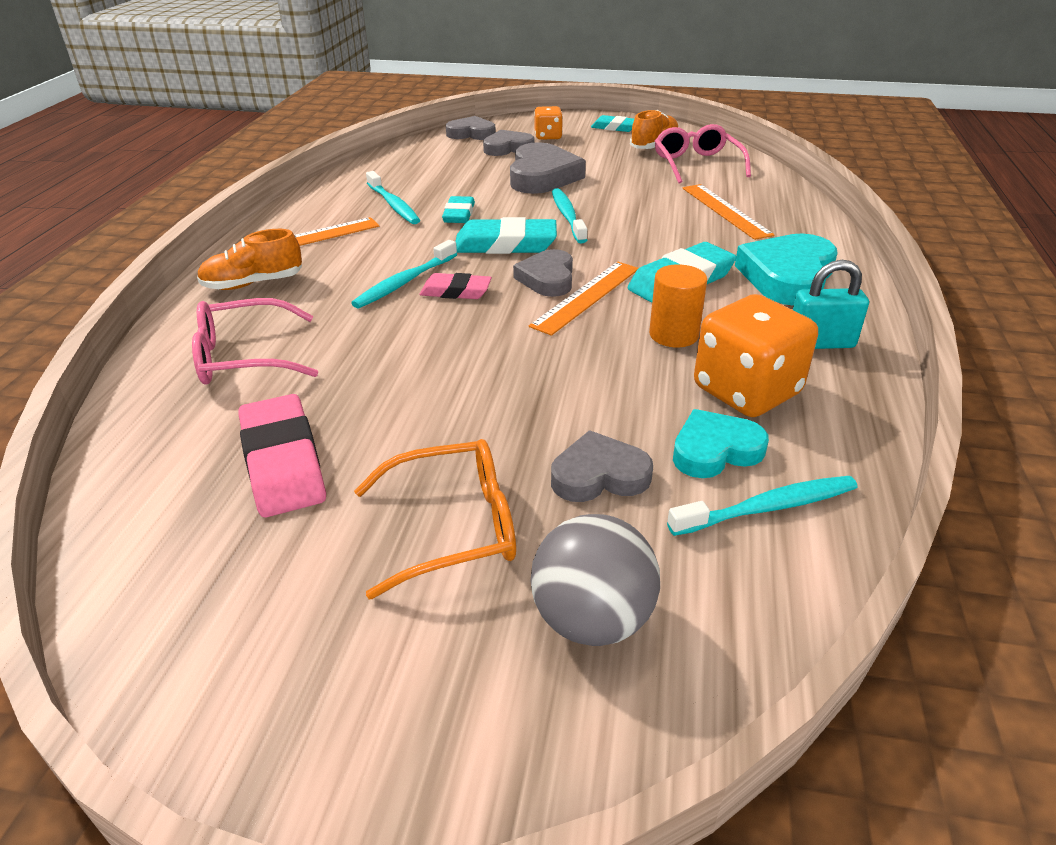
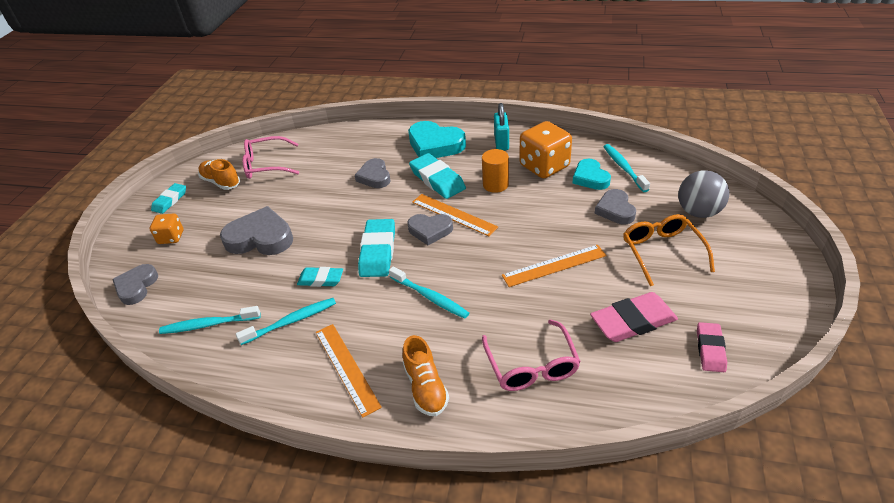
camera: 85 degrees left, 5 degrees up
pink eraser [420,273,492,299] -> pink eraser moved to [697,322,727,372]
grey heart [483,130,535,156] -> grey heart moved to [355,158,390,188]
turquoise toothbrush [552,188,587,244] -> turquoise toothbrush moved to [159,306,261,334]
orange ruler [682,184,775,240] -> orange ruler moved to [502,245,607,287]

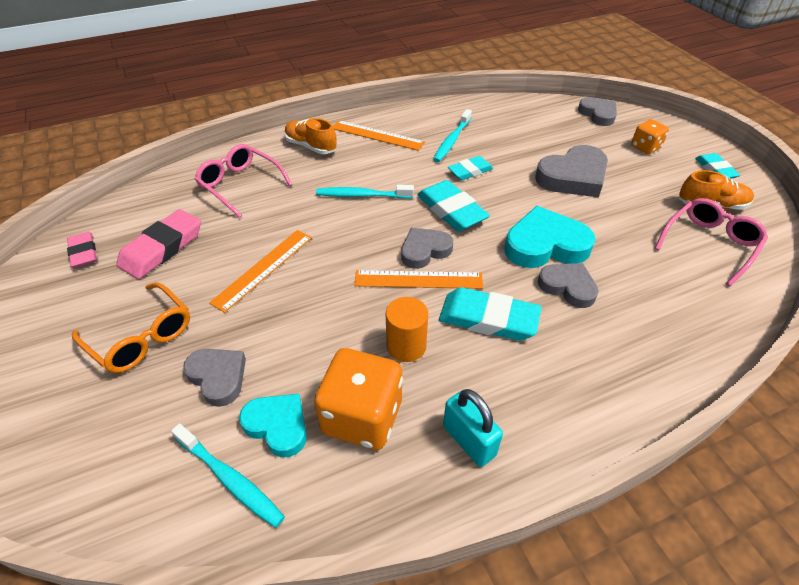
camera: 140 degrees right, 5 degrees up
turquoise toothbrush [159,306,261,334] -> none
turquoise heart [408,121,466,158] -> turquoise heart moved to [504,206,596,268]
grey ball [678,170,729,218] -> none

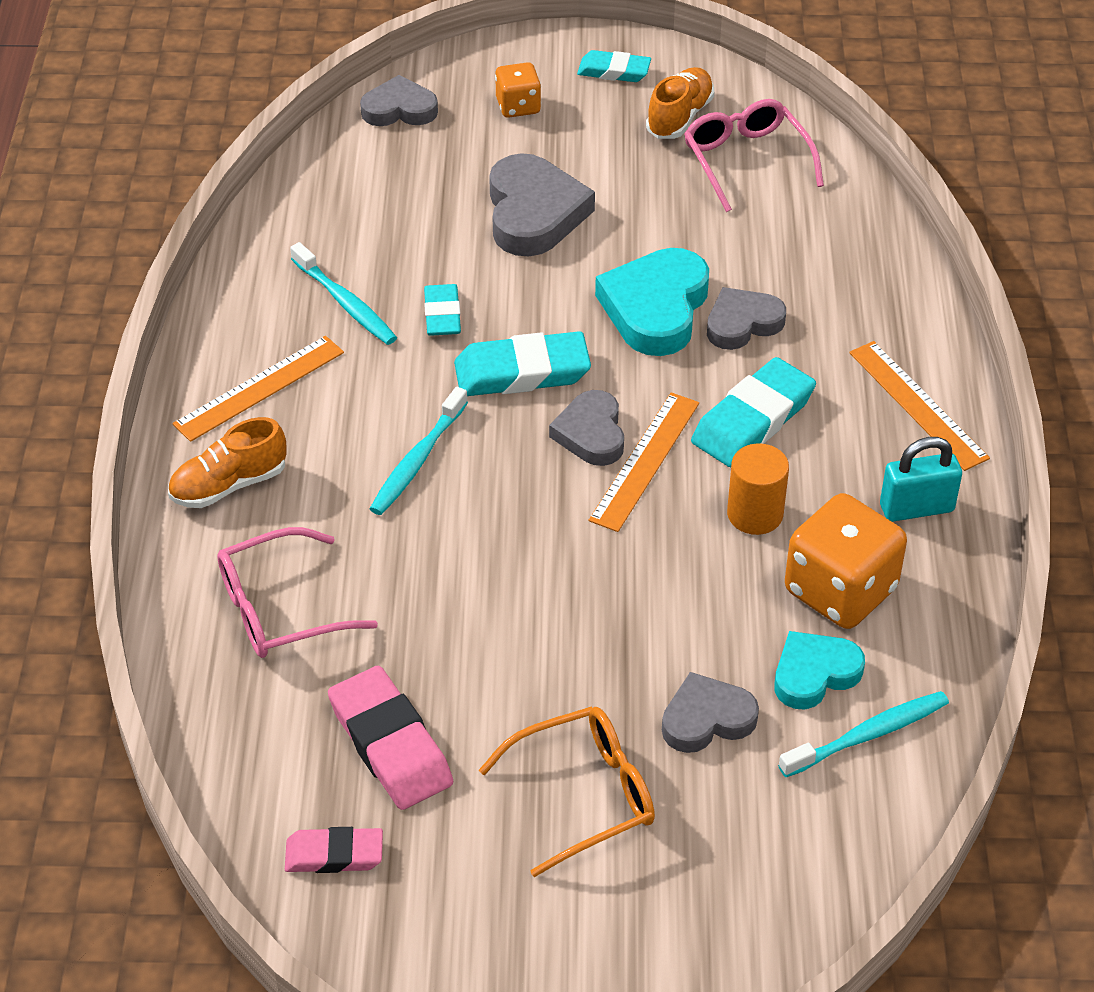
camera: 65 degrees left, 0 degrees up
orange ruler [209,230,312,313] -> orange ruler moved to [849,341,990,471]

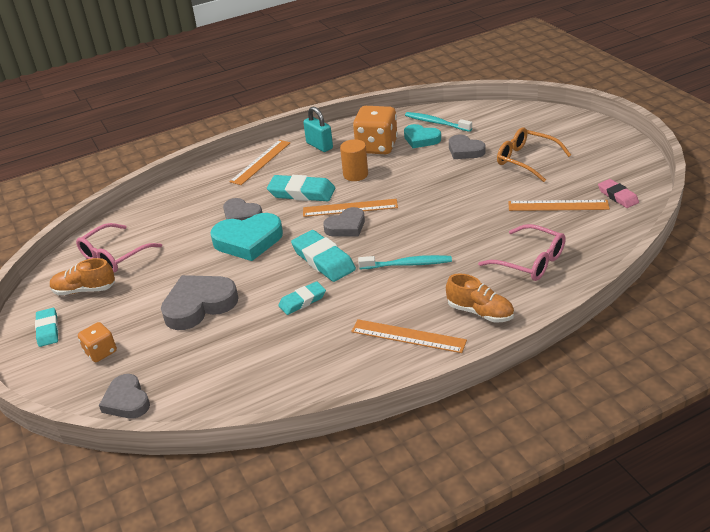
camera: 115 degrees left, 10 degrees down
turquoise toothbrush [290,242,397,345] -> none
pink eraser [328,666,453,810] -> orange ruler [508,200,610,211]

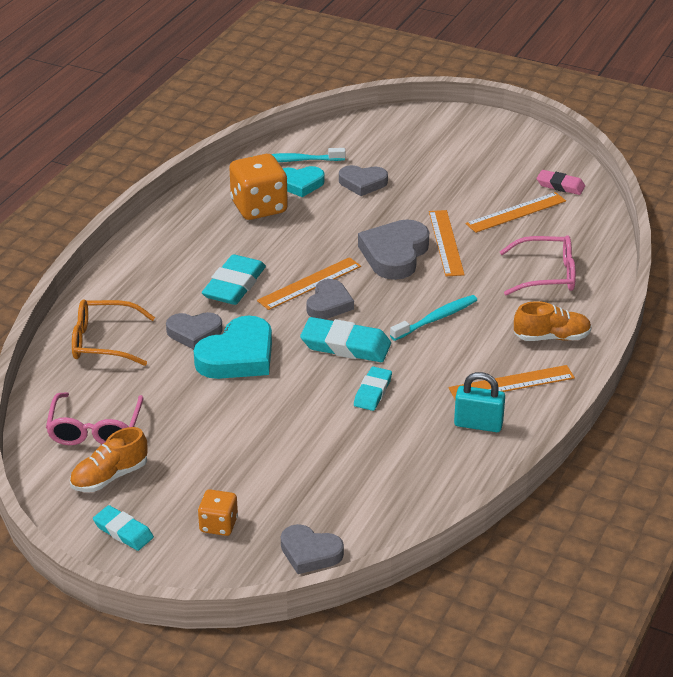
camera: 40 degrees left, 0 degrees up
grey heart [161,275,238,330] -> grey heart moved to [358,219,429,280]
orange ruler [229,140,290,185] -> orange ruler moved to [429,210,465,276]
turquoise eraser [267,175,335,201] -> turquoise eraser turned 45 degrees counterclockwise [202,254,266,305]
turquoise padlock [303,107,333,152] -> turquoise padlock moved to [454,372,505,432]
orange cylinder [340,139,368,181] -> none
orange glasses [497,127,571,182] -> orange glasses moved to [72,299,155,366]

